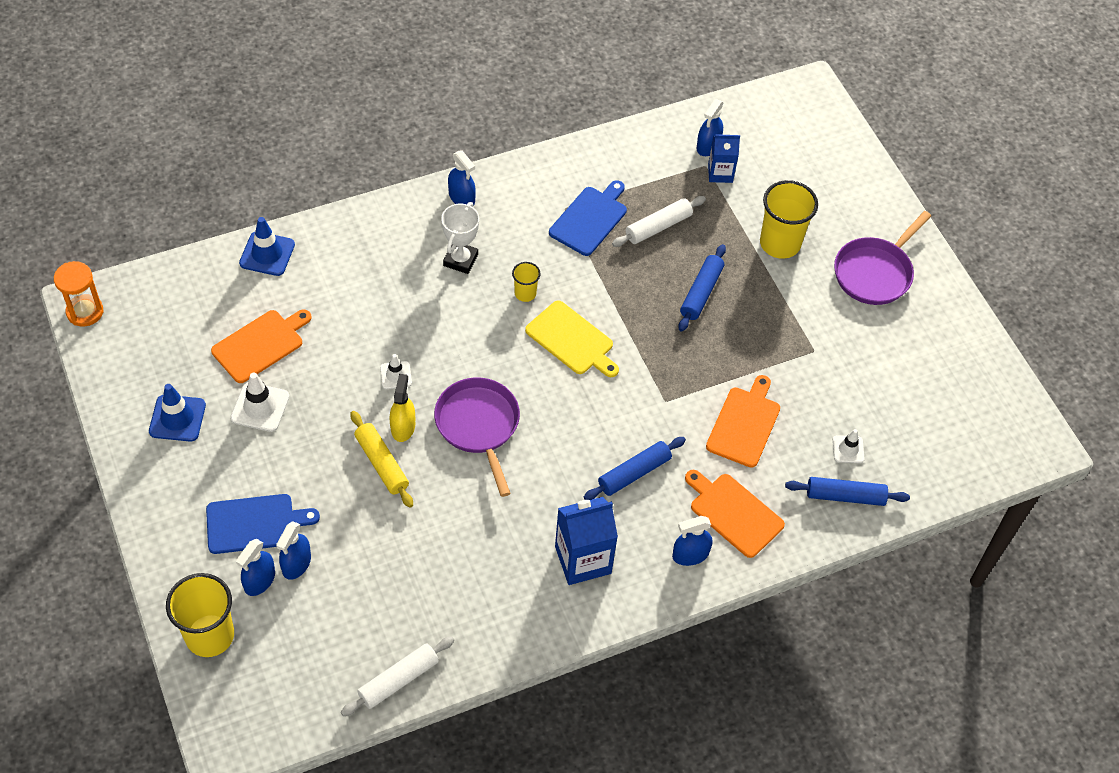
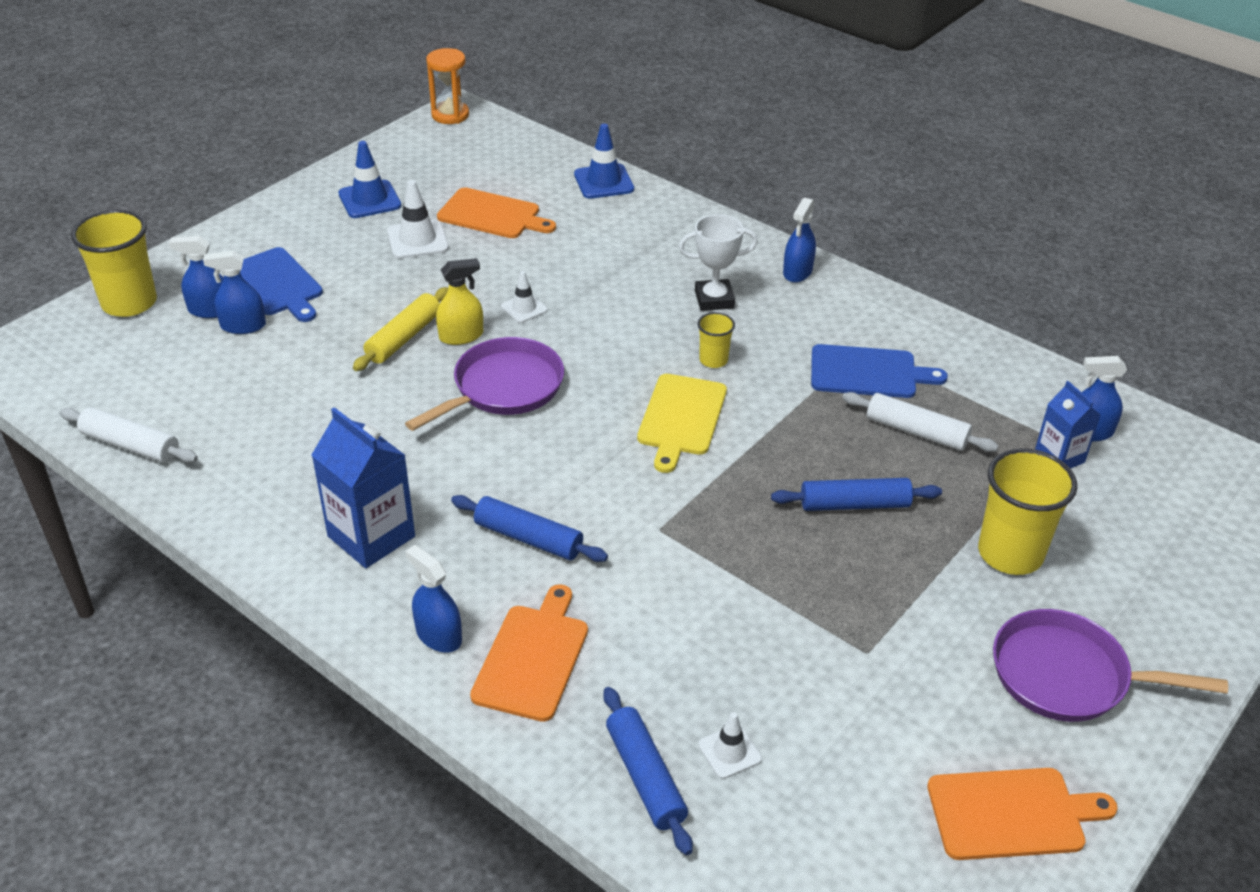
camera: 65 degrees right, 15 degrees down
orange cutting board [706,375,780,468] -> orange cutting board moved to [927,768,1118,860]

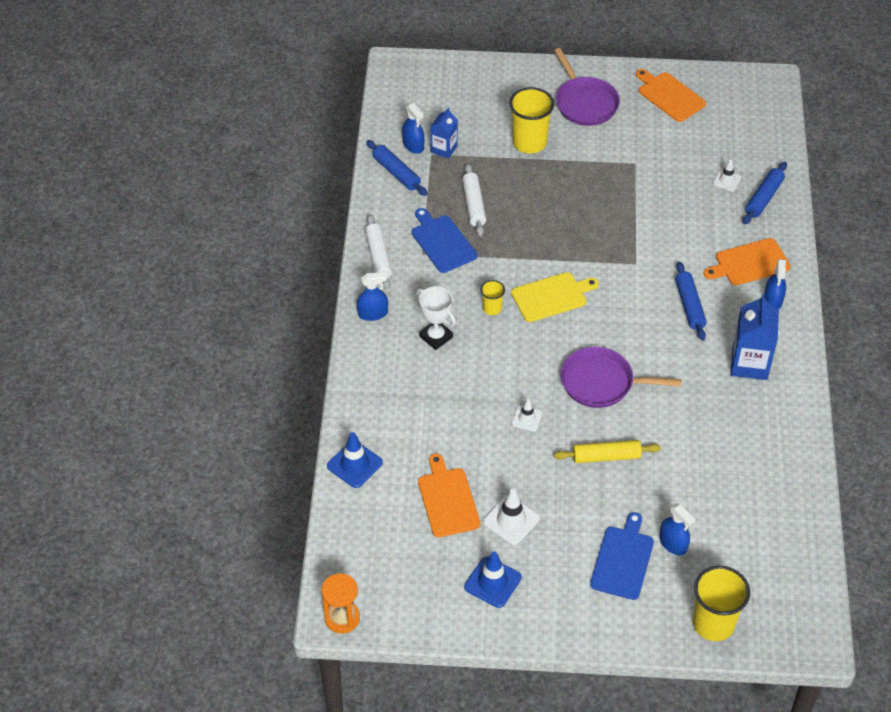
camera: 125 degrees left, 10 degrees up
white rolling pin [60,407,198,463] -> white rolling pin moved to [365,214,392,289]
blue spray bottle [169,236,224,318] -> none
yellow spray bottle [436,258,483,345] -> none
blue rolling pin [771,478,942,511] -> blue rolling pin moved to [366,140,428,196]

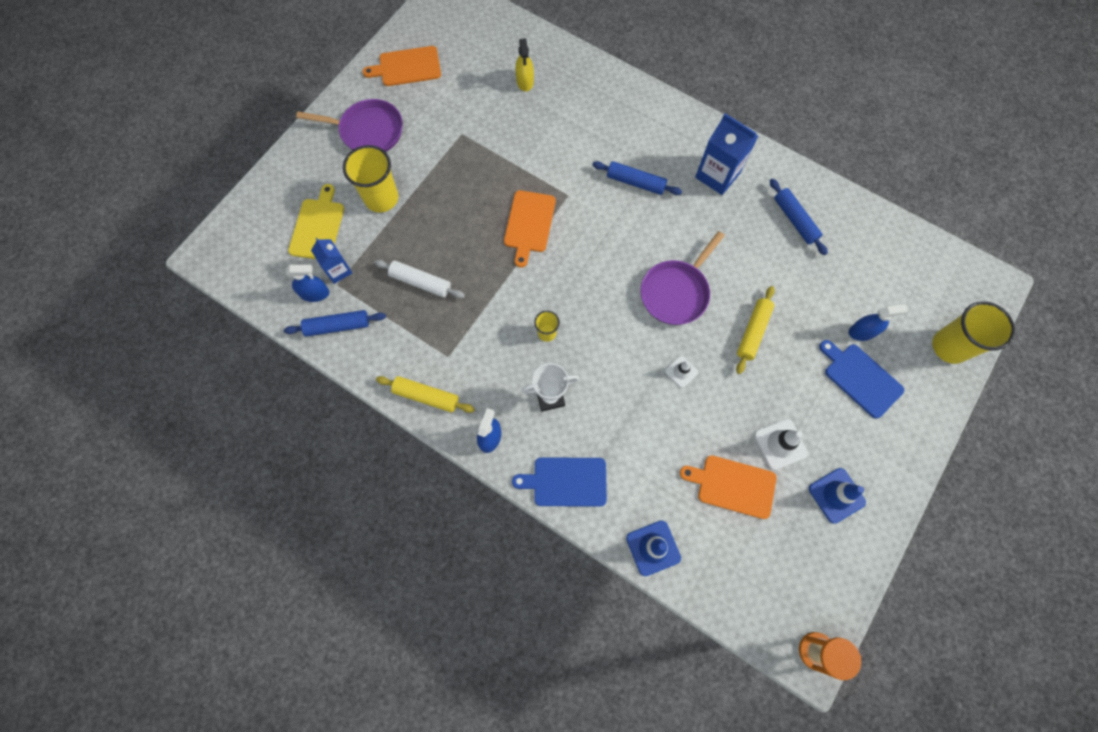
camera: 60 degrees left, 20 degrees up
white rolling pin [365,214,392,289] -> yellow rolling pin [376,376,475,413]
blue cutting board [412,208,477,273] -> blue cutting board moved to [512,457,607,507]
yellow cutting board [511,272,599,322] -> yellow cutting board moved to [288,184,344,259]
orange cutting board [704,238,791,285] -> orange cutting board moved to [504,190,556,267]
white traffic cone [713,160,741,191] -> yellow spray bottle [515,38,534,91]
blue rolling pin [743,162,787,224] -> blue rolling pin moved to [770,178,828,255]
blue spray bottle [764,259,786,310] -> none

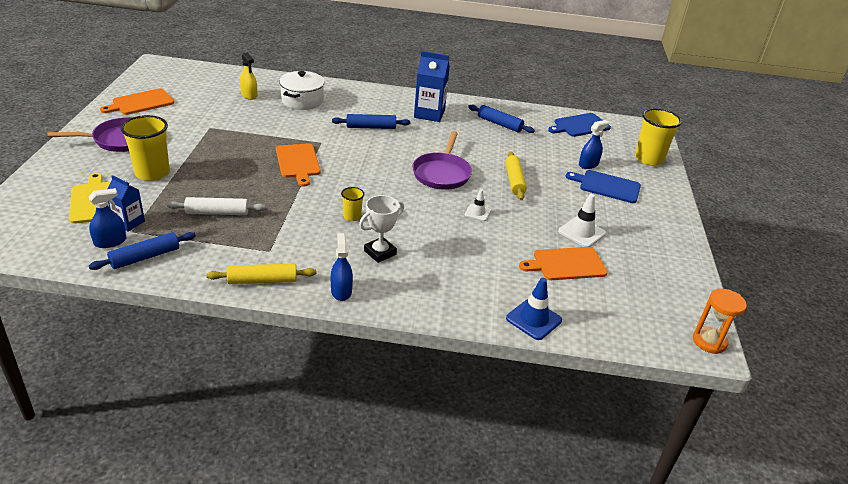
camera: 30 degrees left, 35 degrees down
blue cutting board [512,457,607,507] -> blue cutting board moved to [548,113,611,137]
blue traffic cone [809,468,866,524] -> none
none -> white pot [279,71,325,110]

